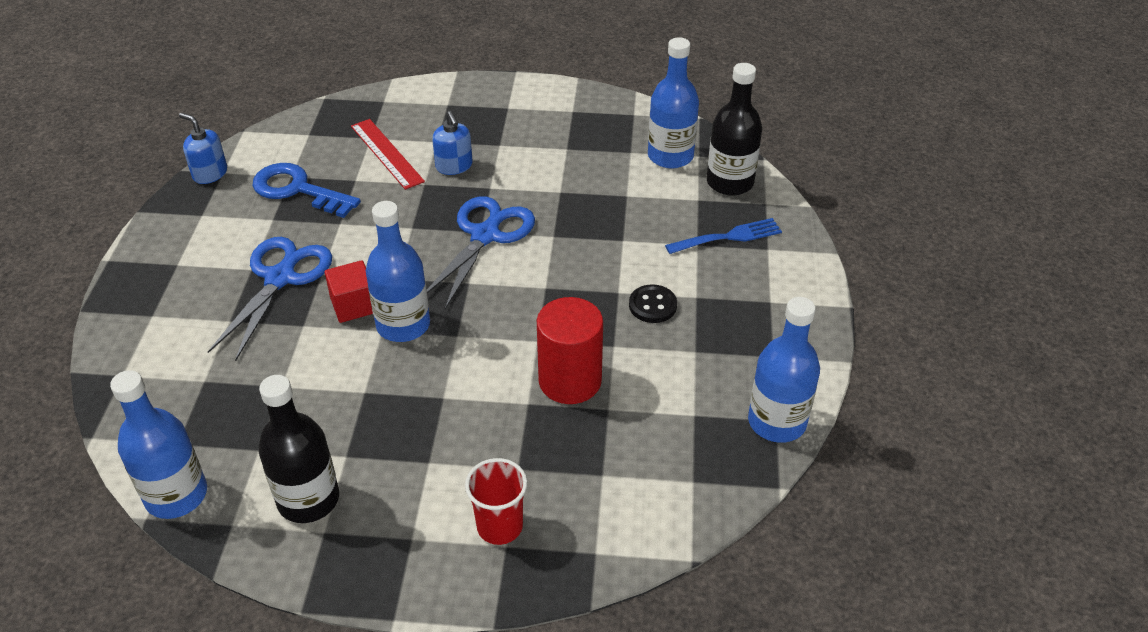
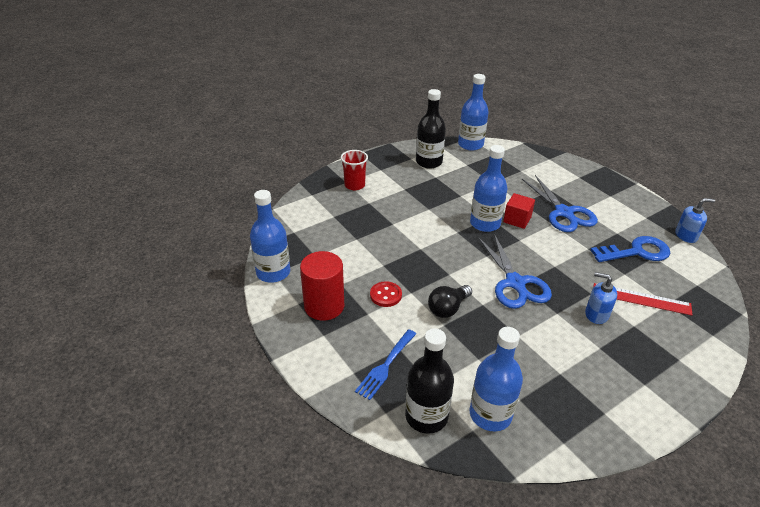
camera: 140 degrees right, 5 degrees down
red cylinder [537,297,603,404] -> red cylinder moved to [300,251,344,321]
black button [629,284,677,323] -> red button [370,281,402,307]
none -> black light bulb [428,285,472,318]

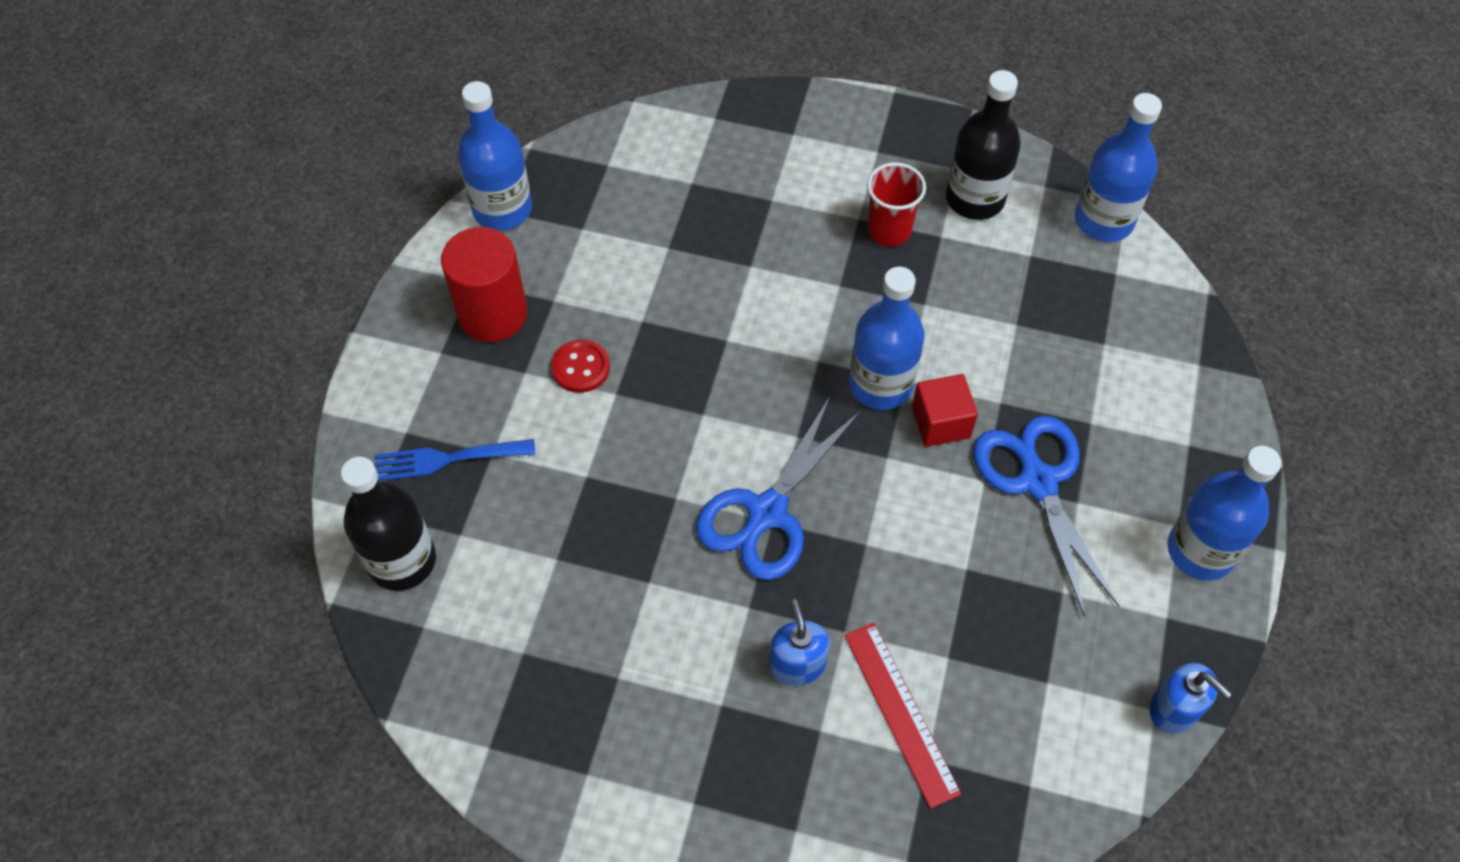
camera: 50 degrees right, 20 degrees up
red cup [341,150,368,190] -> red cup moved to [867,162,926,246]
black light bulb [428,285,472,318] -> none
blue bottle [470,327,523,431] -> blue bottle moved to [1167,446,1281,581]
blue scissors [522,175,598,232] -> blue scissors turned 135 degrees clockwise [973,416,1119,617]
blue key [590,236,670,262] -> none

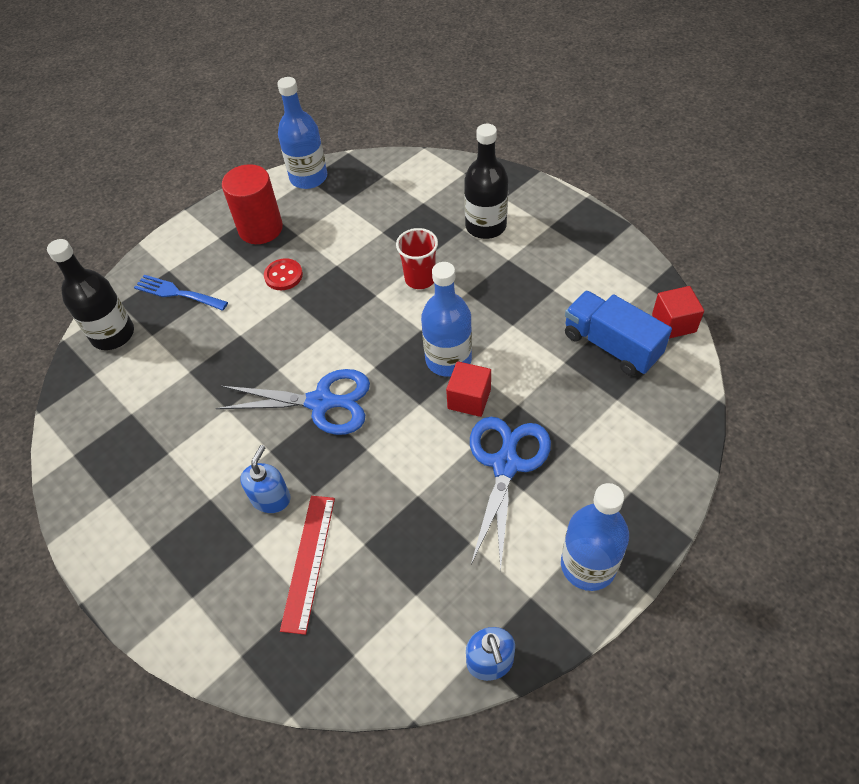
camera: 35 degrees right, 5 degrees down
blue scissors [696,396,861,580] -> blue scissors turned 150 degrees counterclockwise [216,369,370,435]
red cup [867,162,926,246] -> red cup moved to [396,228,438,289]
black bottle [946,70,1021,220] -> black bottle moved to [464,124,508,239]
blue bottle [1075,93,1162,242] -> red cube [652,286,704,338]
none -> blue truck [565,291,672,376]

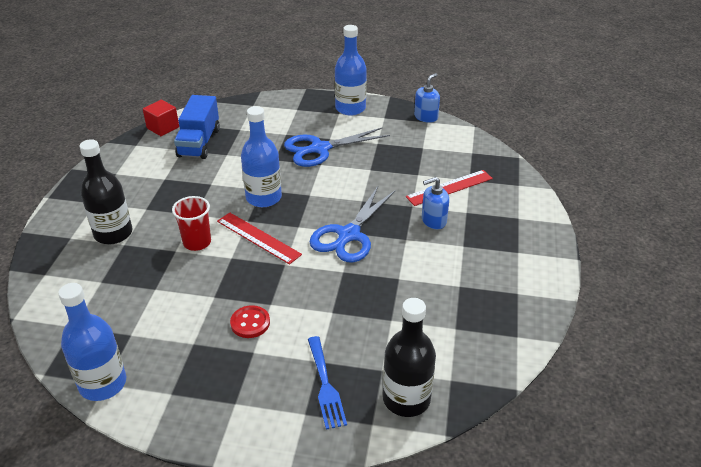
camera: 130 degrees left, 15 degrees down
blue scissors [216,369,370,435] -> blue scissors turned 120 degrees counterclockwise [309,187,396,263]
red cylinder [222,164,283,244] -> none
red cube [446,361,491,417] -> none
none -> red ruler [217,212,302,265]

